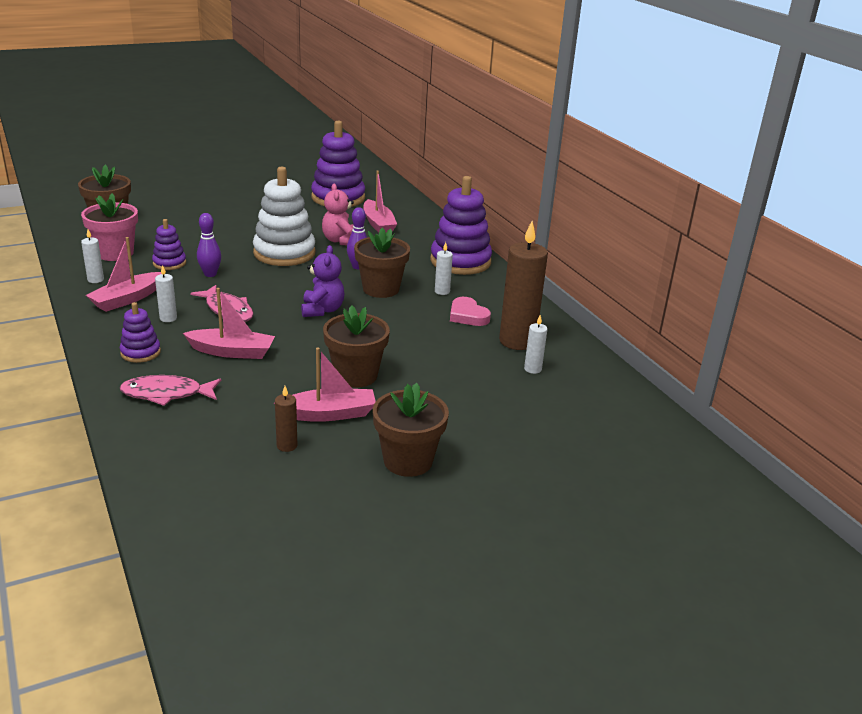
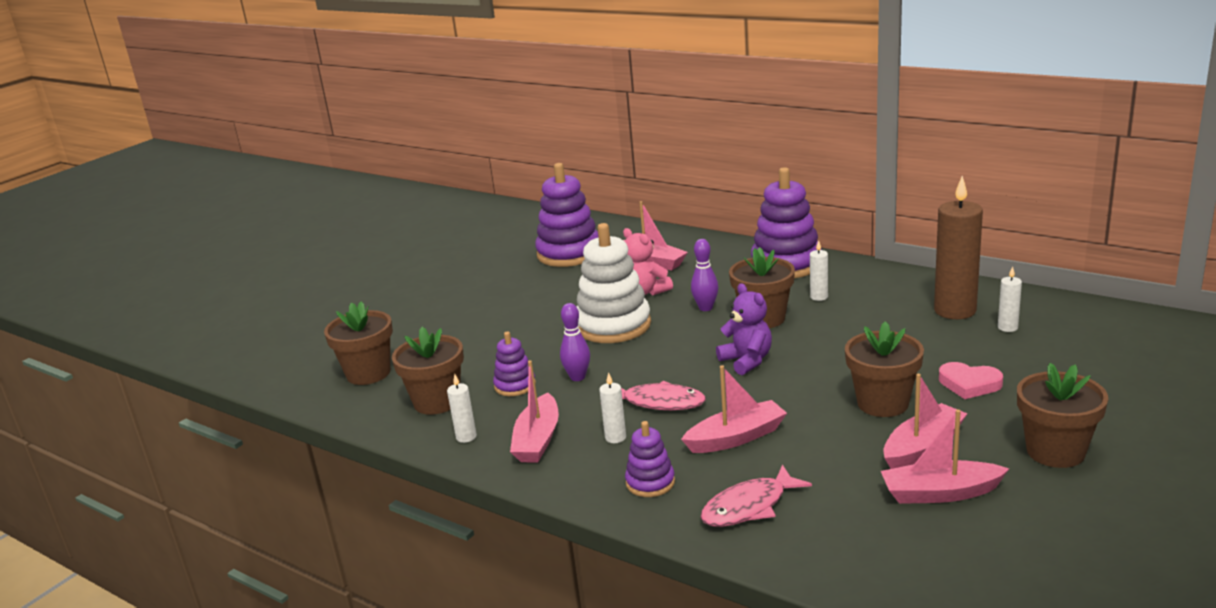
camera: 25 degrees left, 5 degrees down
pink flower pot [81,193,138,261] -> brown flower pot [392,327,464,415]
brown candle [275,386,297,452] -> pink boat [881,410,1009,504]
pink heart [450,297,491,326] -> pink heart moved to [939,362,1003,399]

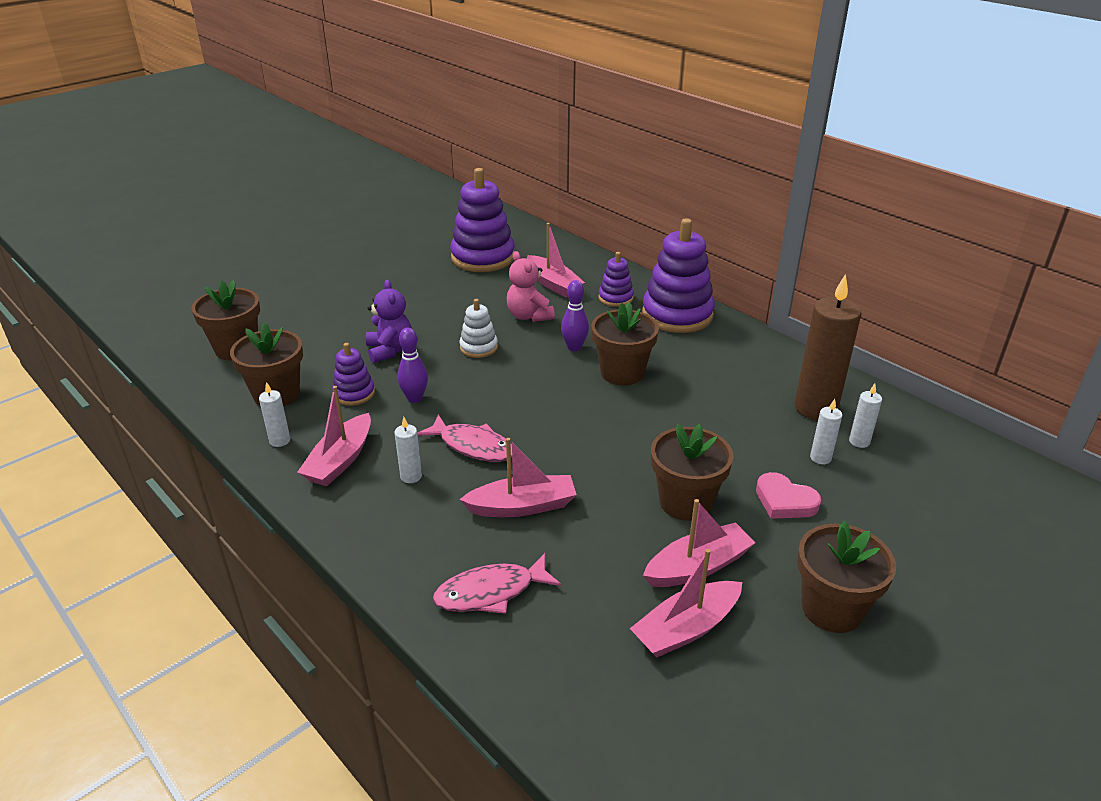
camera: 10 degrees right, 10 degrees up
white stacking toy [577,223,651,343] -> white stacking toy [459,299,498,358], size x0.51
purple stacking toy [625,421,675,497] -> purple stacking toy moved to [598,252,634,307]
purple teddy bear [716,283,772,375] -> purple teddy bear moved to [365,280,411,363]
white candle [810,240,828,301] -> white candle moved to [810,399,842,464]
pink boat [881,410,1009,504] -> pink boat turned 45 degrees counterclockwise [630,549,742,657]

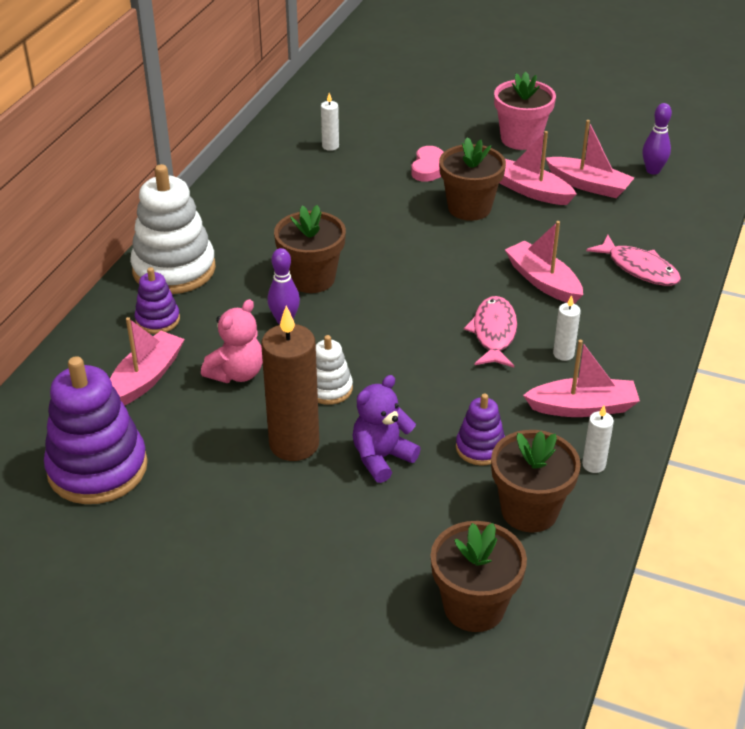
camera: 115 degrees left, 5 degrees up
purple bowling pin [397,328,428,403] -> purple bowling pin moved to [643,103,672,175]
purple stacking toy [642,218,715,333] -> white stacking toy [130,164,216,294]
brown candle [794,274,861,420] -> brown candle moved to [261,306,319,461]
brown flower pot [797,521,896,633] -> pink flower pot [494,72,556,150]
white candle [810,399,842,464] -> none

